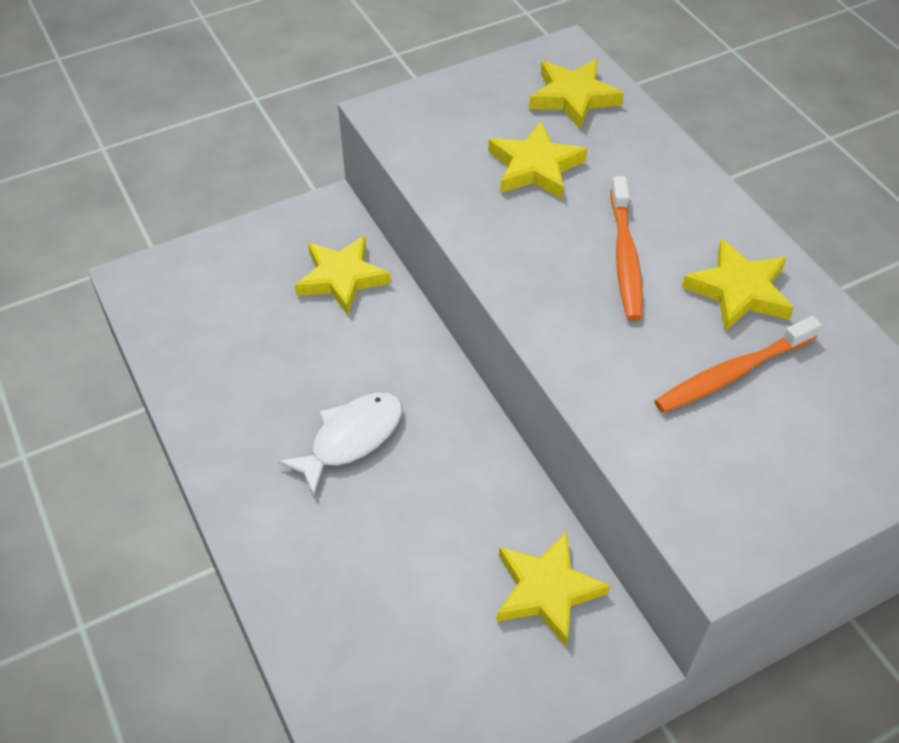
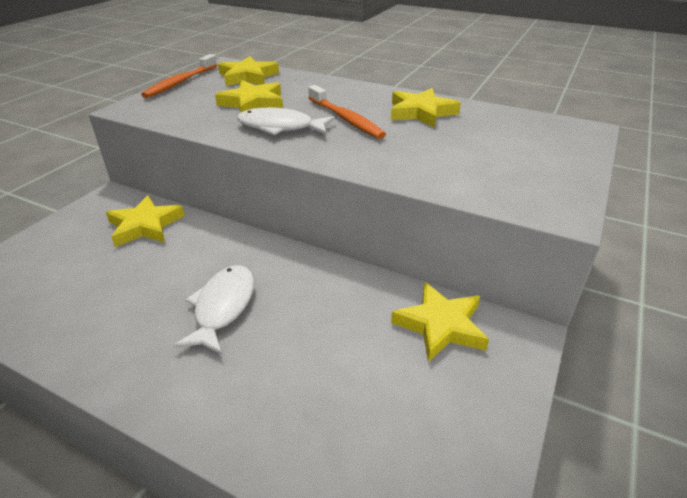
camera: 35 degrees left, 15 degrees down
orange toothbrush [654,316,822,413] -> orange toothbrush moved to [141,54,217,98]
none -> white fish [237,107,335,135]

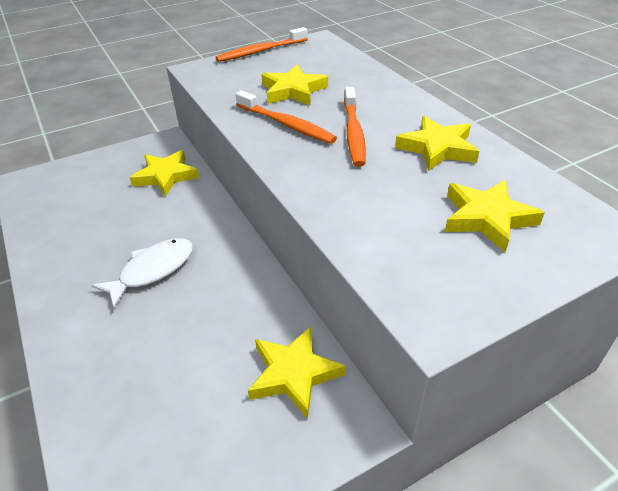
camera: 35 degrees right, 5 degrees up
yellow star [218,56,279,86] -> yellow star moved to [445,180,545,252]
white fish [237,107,335,135] -> orange toothbrush [236,90,337,144]

